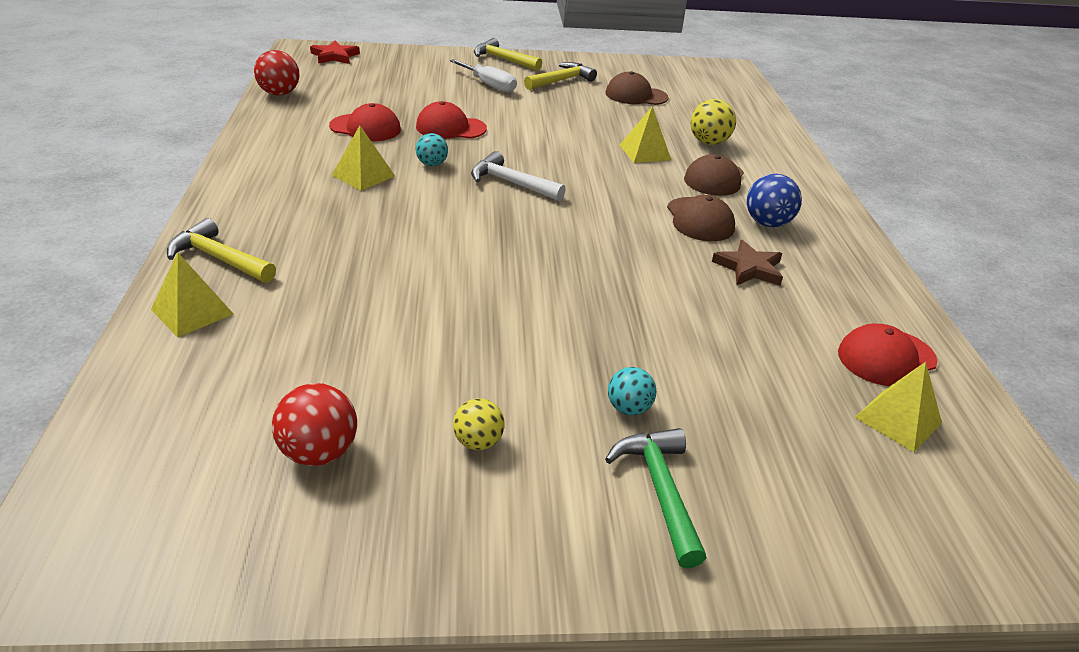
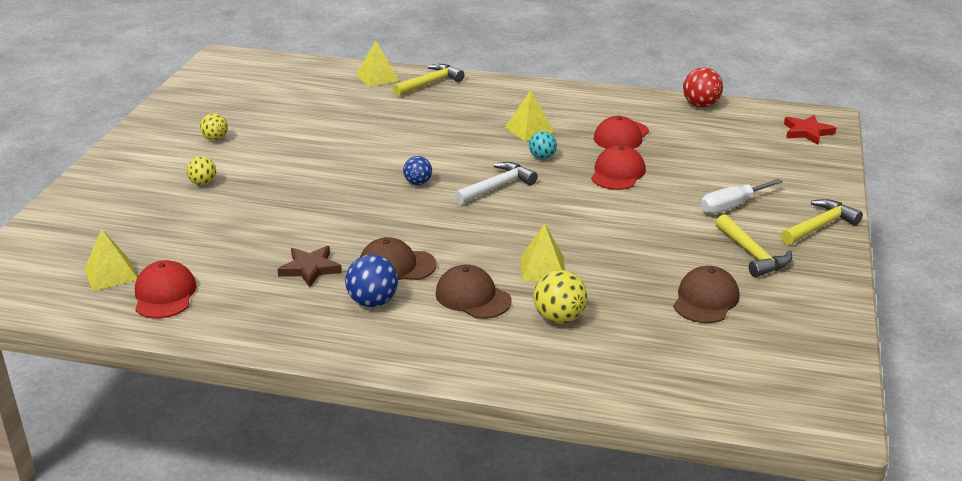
camera: 110 degrees right, 5 degrees down
red ball [272,383,357,466] -> none
green hammer [605,428,706,568] -> none
turquoise ball [608,367,656,415] -> yellow ball [186,156,216,185]
none -> blue ball [403,156,432,185]

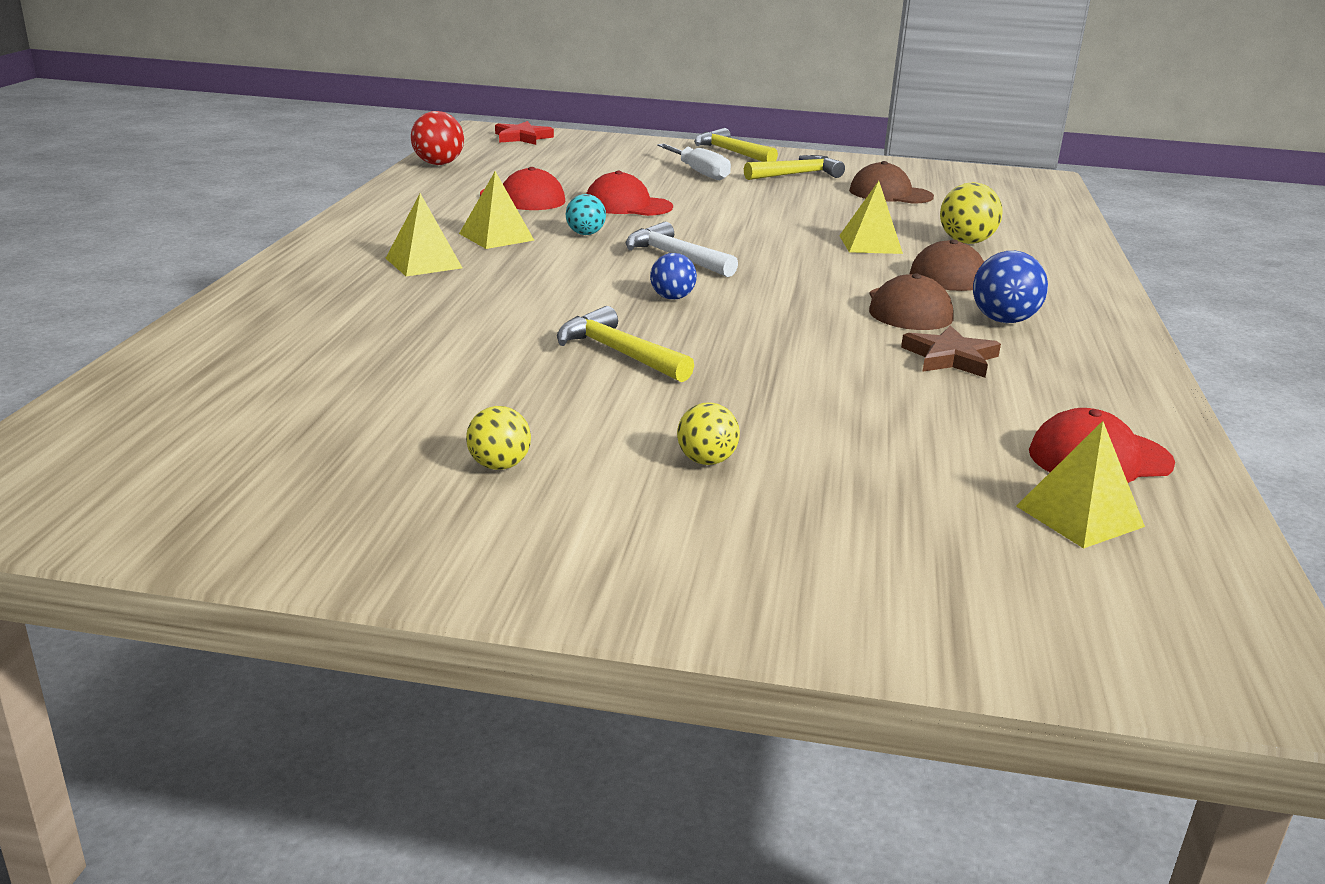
camera: 95 degrees left, 5 degrees down
yellow pyramid [356,41,399,87] -> yellow pyramid moved to [385,193,462,276]
yellow hammer [393,64,465,96] -> yellow hammer moved to [557,306,694,382]

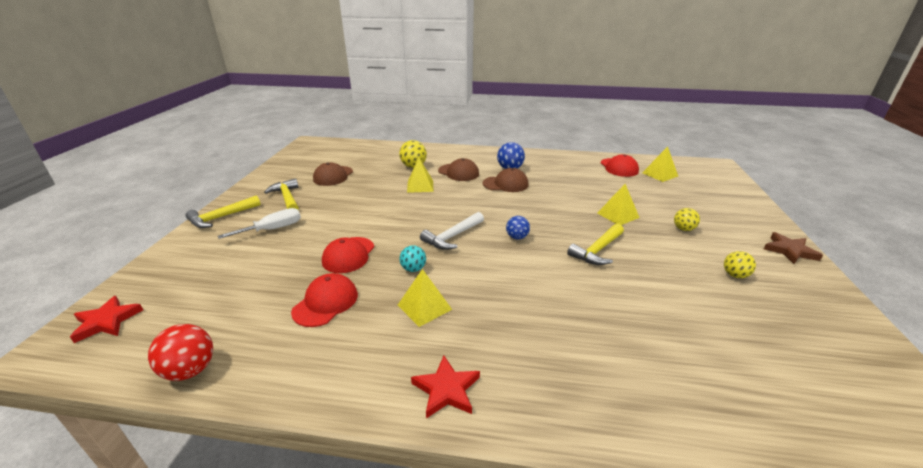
camera: 90 degrees left, 5 degrees up
yellow pyramid [385,193,462,276] -> yellow pyramid moved to [597,184,640,225]
brown star [901,326,1001,378] -> brown star moved to [764,232,823,264]
none -> red star [411,356,480,418]

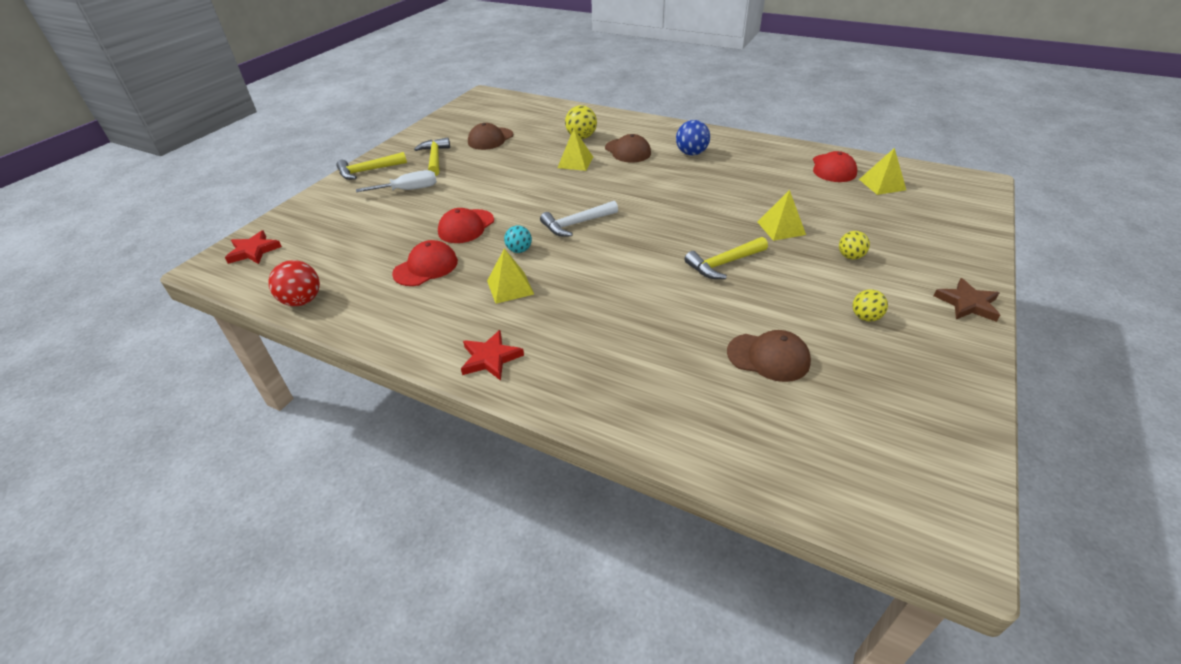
camera: 20 degrees right, 10 degrees up
brown cap [483,168,529,192] -> brown cap moved to [727,330,811,382]
blue ball [506,216,530,239] -> none

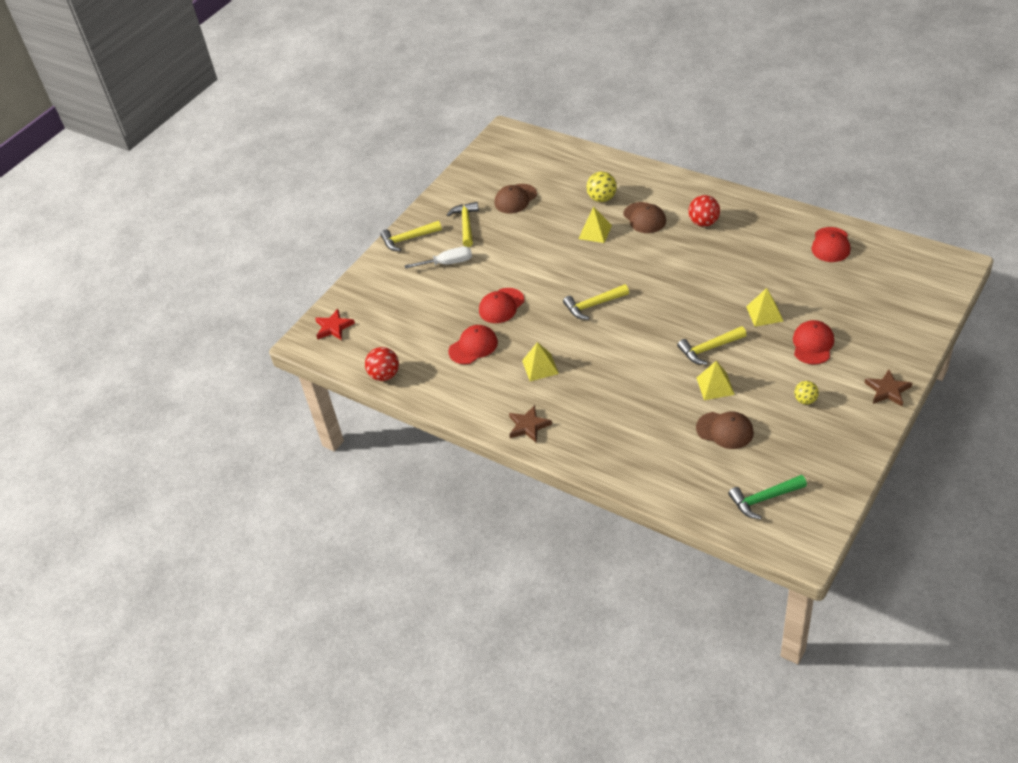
camera: 10 degrees right, 5 degrees up
red star [461,330,524,381] -> brown star [509,405,552,443]
turquoise ball [504,226,532,253] -> none
white hammer [540,201,618,237] -> yellow hammer [563,284,629,320]
blue ball [676,120,710,155] -> red ball [688,195,720,227]
yellow ball [839,231,870,259] -> red cap [793,320,834,364]
yellow pyramid [859,148,906,195] -> yellow pyramid moved to [697,361,735,400]
none -> green hammer [728,475,807,519]

